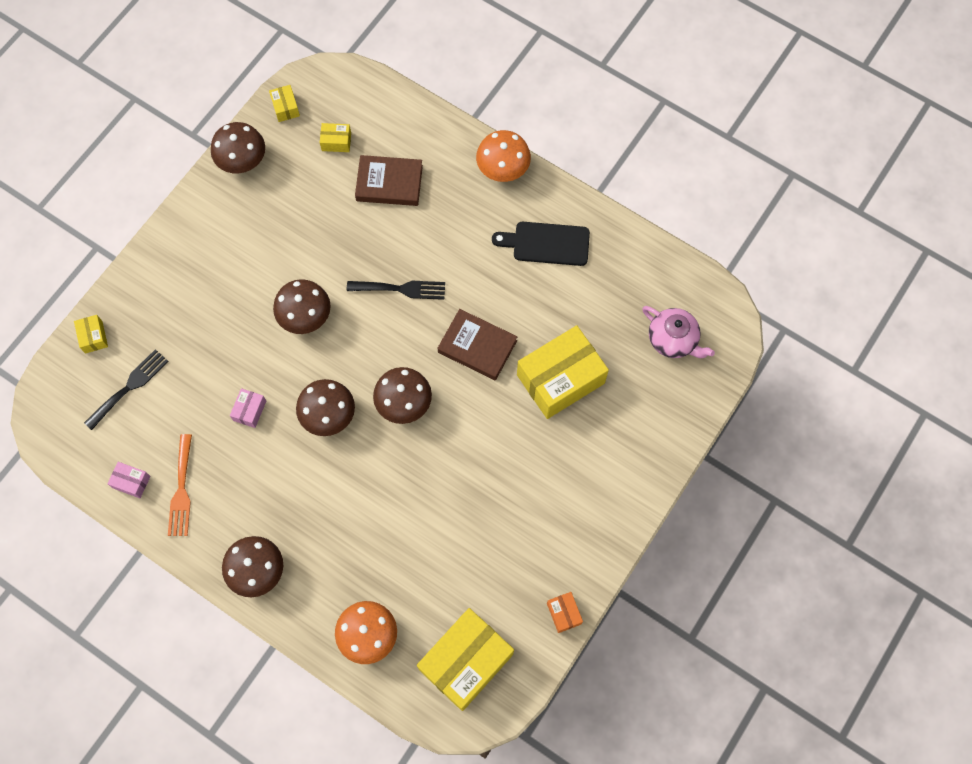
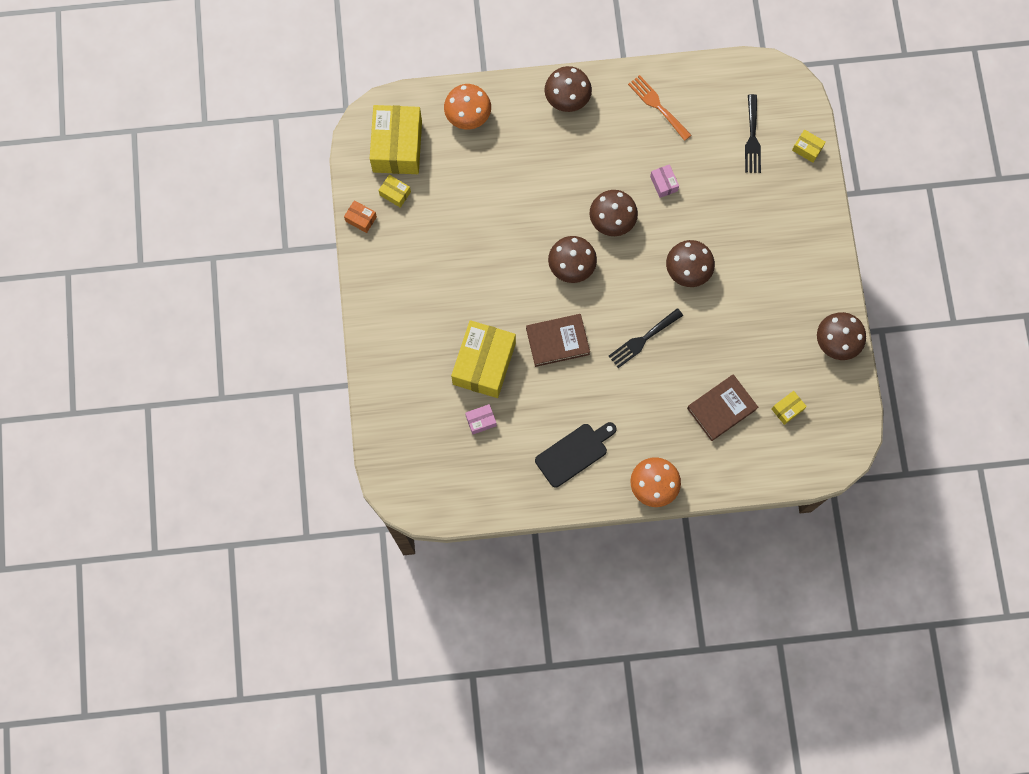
camera: 140 degrees right, 5 degrees up
pink box [107,462,151,498] -> pink box moved to [465,404,497,435]
yellow box [269,85,300,122] -> yellow box moved to [379,175,411,208]
pink teapot [642,306,715,358] -> none

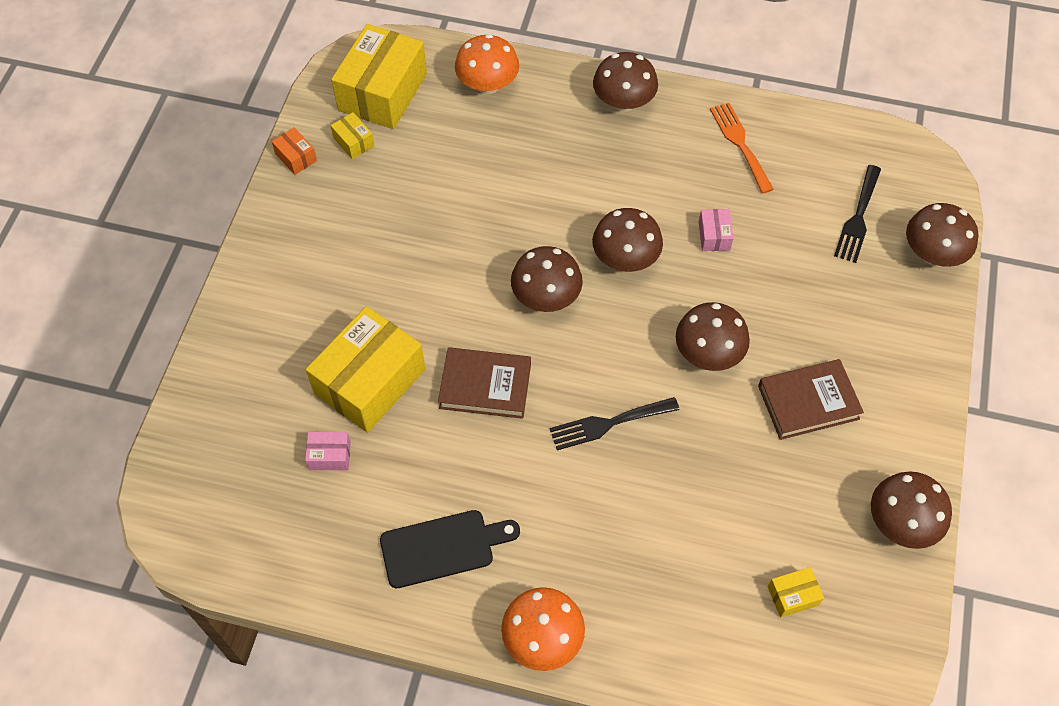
camera: 20 degrees right, 15 degrees down
brown book [687,374,758,441] -> brown book moved to [758,359,864,440]
yellow box [792,130,826,163] -> brown mushroom [906,203,978,267]

